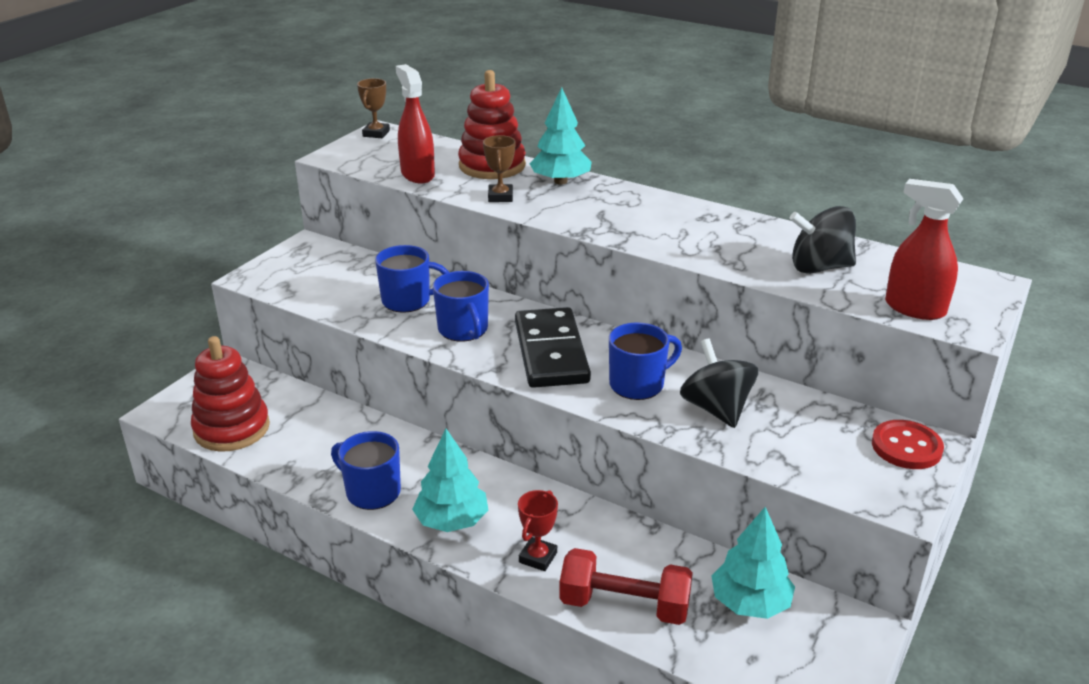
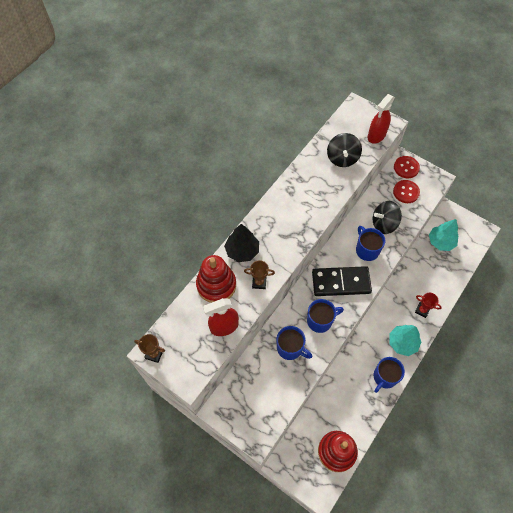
camera: 85 degrees left, 30 degrees up
blue mug [375,245,449,313] -> blue mug turned 120 degrees clockwise [276,326,312,360]
turquoise tree [529,87,592,185] -> black tree [224,224,259,262]
red dumbbell [559,548,693,625] -> none
none -> red button [393,180,420,203]

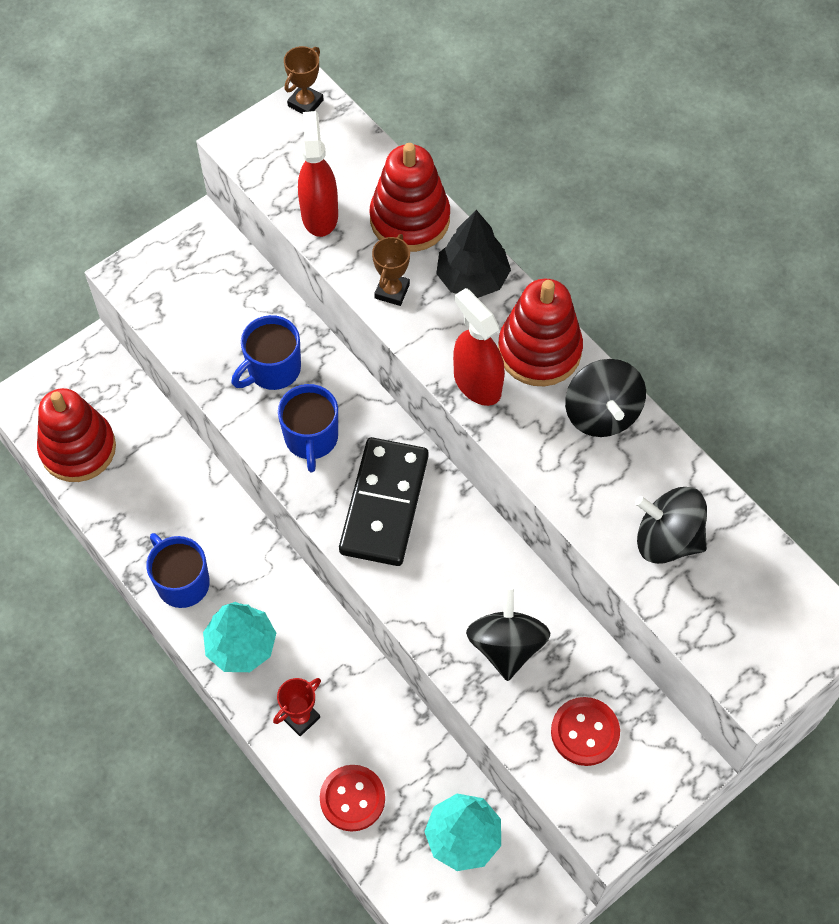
camera: 105 degrees right, 0 degrees up
blue mug [356,226,385,261] -> none
red spray bottle [368,94,395,144] -> red spray bottle moved to [453,288,505,406]
red button [394,156,420,178] -> red button moved to [320,765,385,832]
none -> red stacking toy [498,278,583,386]
none -> black spinning top [565,359,646,437]

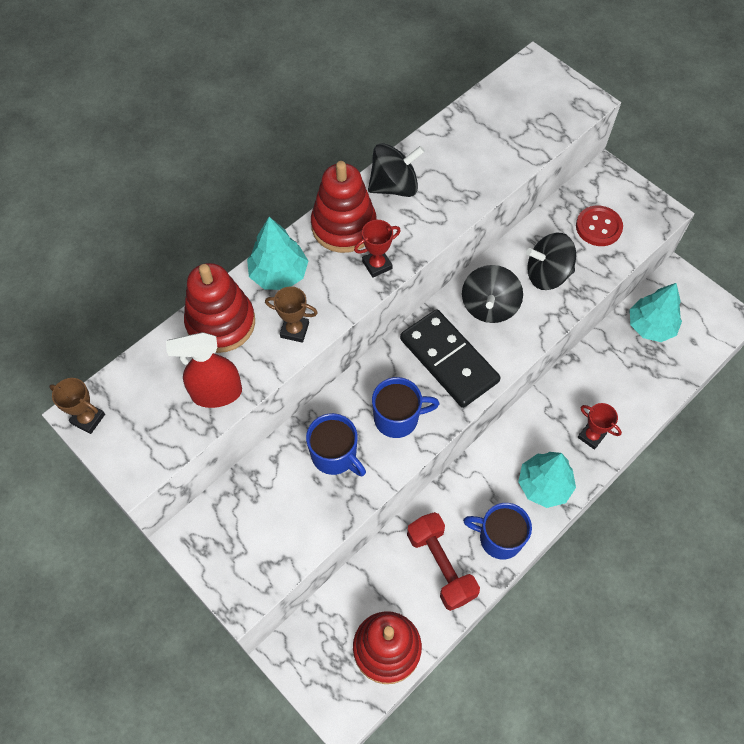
camera: 95 degrees left, 0 degrees up
blue mug [146,533,210,608] -> blue mug turned 60 degrees clockwise [463,503,532,559]
red button [320,765,385,832] -> none
black domino [339,437,428,566] -> black domino turned 45 degrees clockwise [400,309,501,408]
black tree [436,210,511,298] -> turquoise tree [247,217,308,290]
red spray bottle [453,288,505,406] -> red trophy [354,220,401,278]
black spinning top [635,487,707,564] -> black spinning top moved to [462,265,523,323]
none -> red dumbbell [407,512,480,611]

